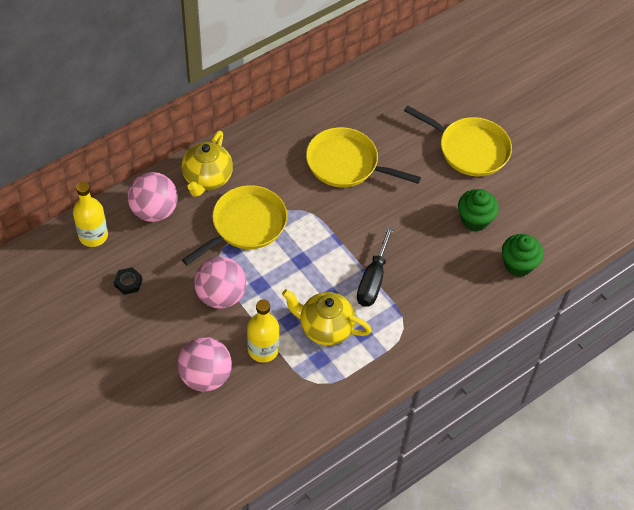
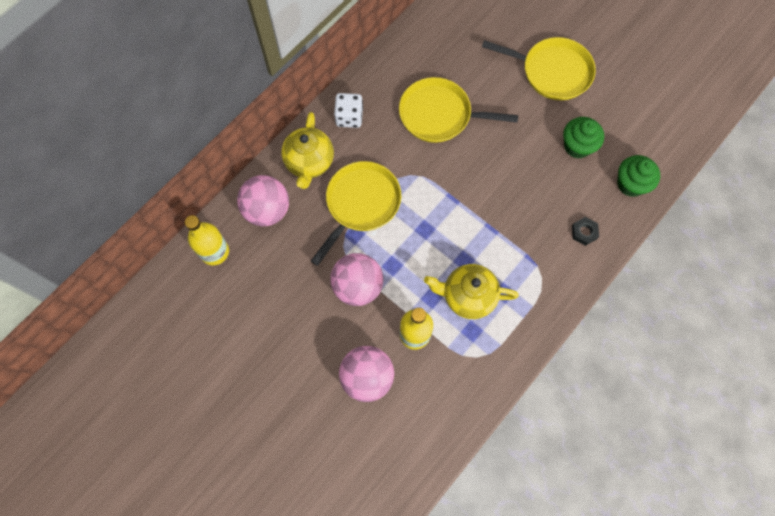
camera: 10 degrees left, 15 degrees up
black nut [114,267,142,295] -> black nut moved to [572,217,599,246]
black screwdriver [357,226,394,307] -> none
none -> white dice [334,93,363,128]

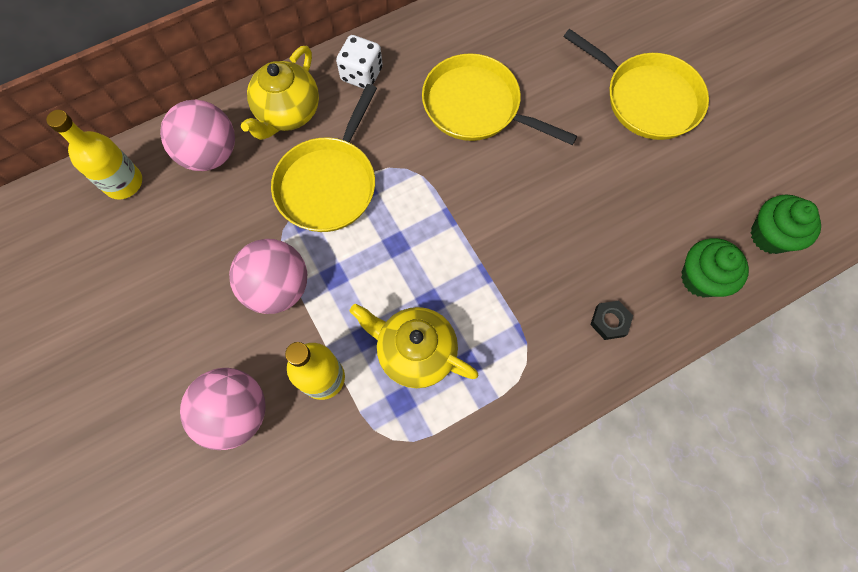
camera: 20 degrees right, 0 degrees up
yellow pan [311,161,401,266] -> yellow pan turned 150 degrees clockwise [271,84,377,232]
green cupcake [563,117,604,159] -> green cupcake moved to [751,195,821,254]

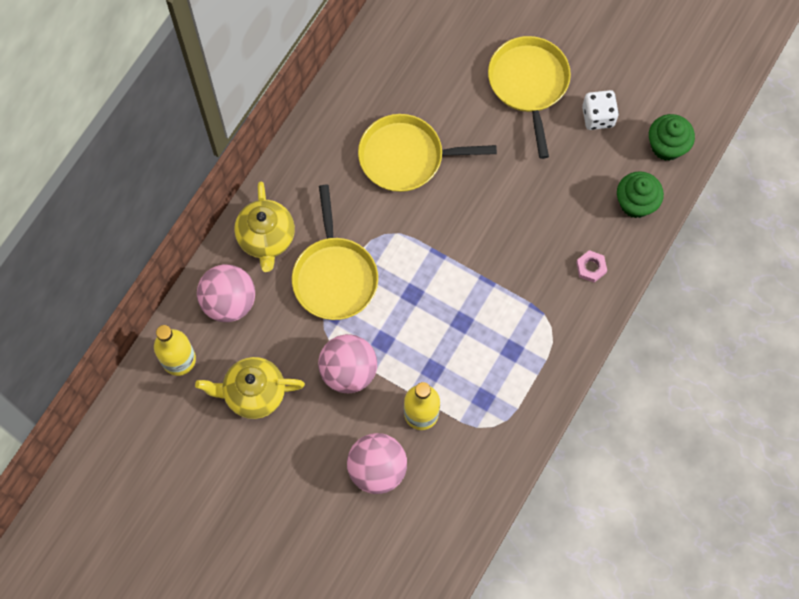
camera: 30 degrees left, 0 degrees up
white dice [336,35,383,89] -> white dice moved to [582,90,619,130]
yellow teapot [349,304,479,388] -> yellow teapot moved to [195,357,305,419]
yellow pan [563,29,709,140] -> yellow pan turned 105 degrees counterclockwise [488,36,571,159]
black nut [590,301,633,340] -> pink nut [576,250,607,282]

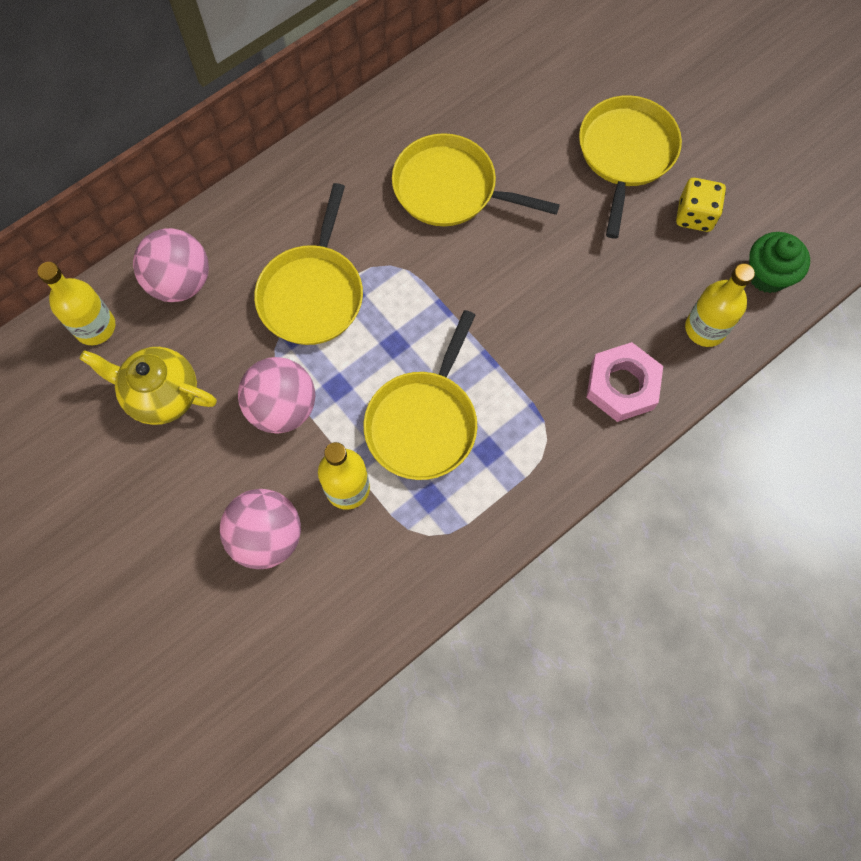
camera: 20 degrees right, 0 degrees up
yellow teapot [234,181,295,272] -> none
pink nut [576,250,607,282] -> pink nut [586,342,663,422], size x1.91
white dice [582,90,619,130] -> yellow dice [676,178,726,232]
green cupcake [617,171,664,218] -> yellow bottle [685,263,755,347]
none -> yellow pan [364,310,477,480]

